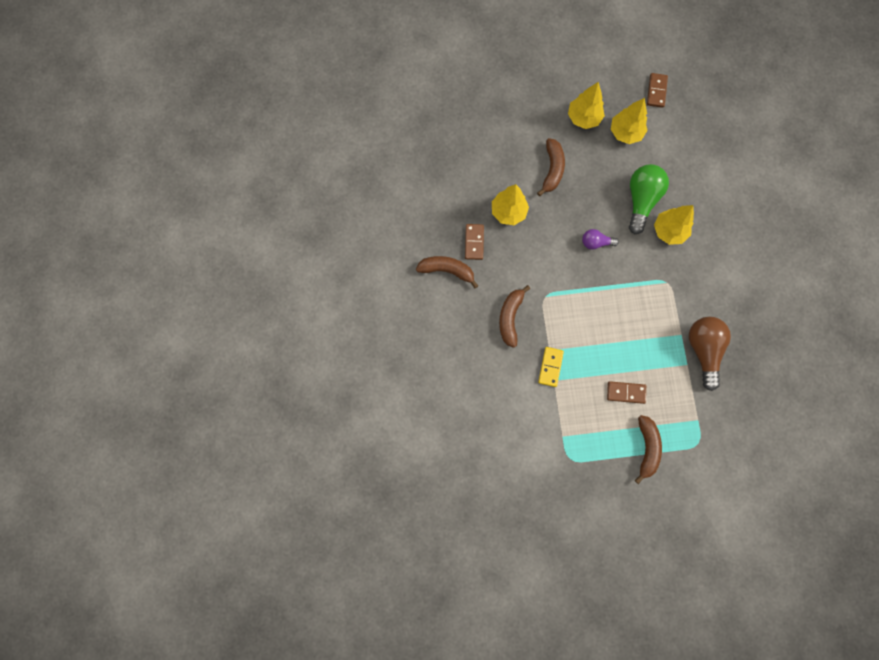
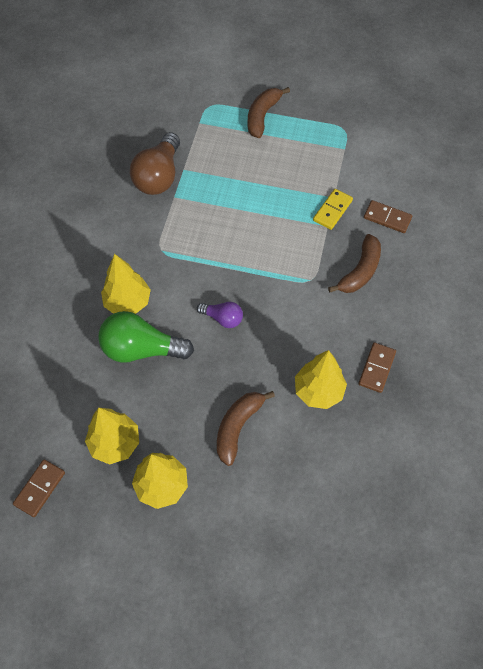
camera: 160 degrees left, 15 degrees down
brown banana [416,256,478,288] -> none
brown domino [607,381,646,404] -> brown domino moved to [364,200,412,233]
green light bulb [629,164,669,234] -> green light bulb turned 60 degrees clockwise [98,311,194,363]

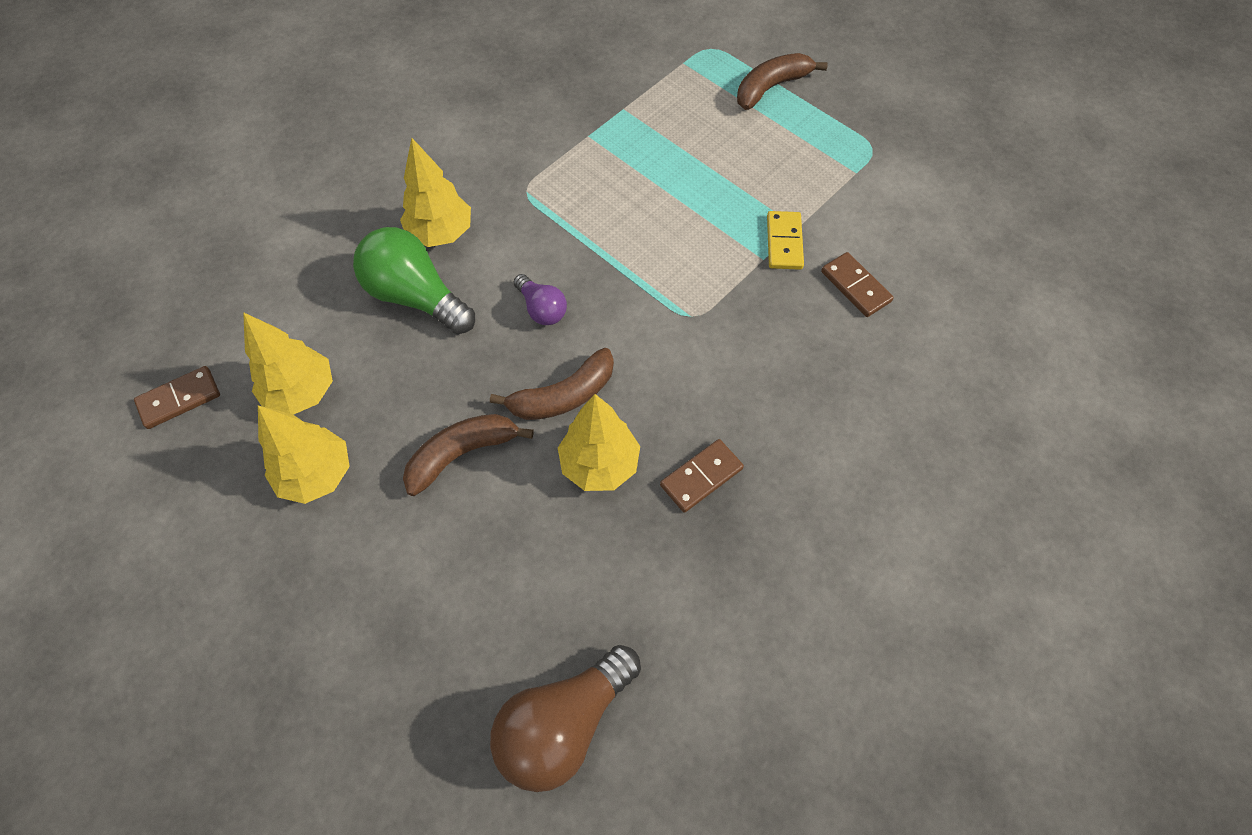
camera: 30 degrees right, 0 degrees up
brown light bulb [130,132,180,195] -> brown light bulb moved to [490,645,641,792]
yellow domino [313,189,353,230] -> yellow domino turned 60 degrees counterclockwise [767,211,804,270]
brown banana [328,234,381,293] -> brown banana moved to [490,348,614,420]

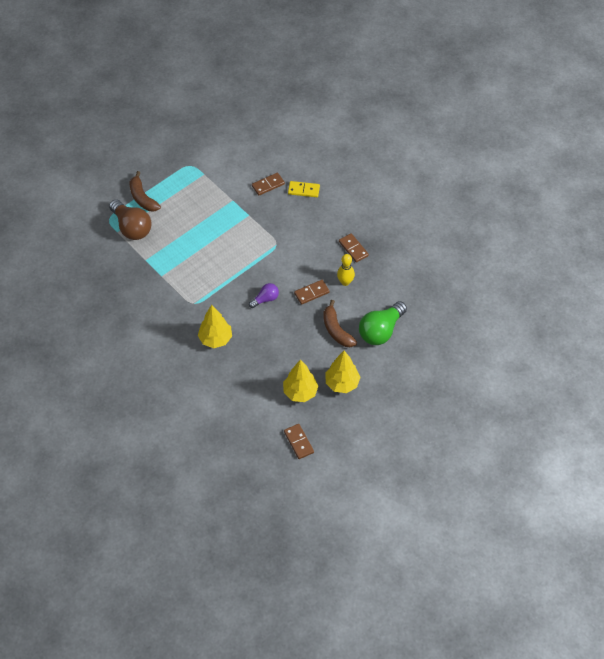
camera: 85 degrees left, 5 degrees down
green light bulb [353,227,475,334] -> green light bulb moved to [359,301,407,345]
brown banana [490,348,614,420] -> brown domino [294,280,330,305]
brown light bulb [490,645,641,792] -> brown light bulb moved to [109,200,152,240]
yellow tree [558,394,640,491] -> yellow bowling pin [337,254,355,286]
yellow domino [767,211,804,270] -> yellow domino moved to [288,181,320,197]

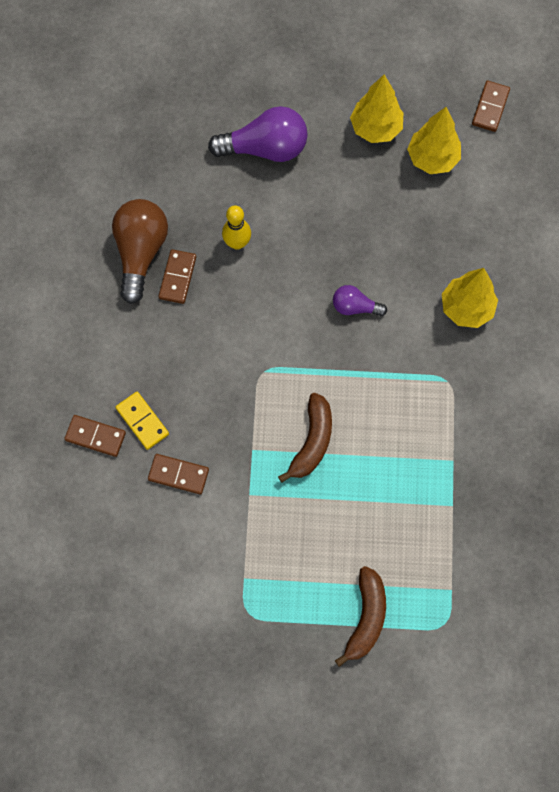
camera: 135 degrees left, 15 degrees up
brown light bulb [109,200,152,240] -> brown light bulb moved to [112,199,168,304]
brown domino [294,280,330,305] -> brown domino moved to [64,415,126,457]
brown banana [323,300,357,347] -> brown banana moved to [278,393,332,483]
green light bulb [359,301,407,345] -> purple light bulb [208,106,308,162]

